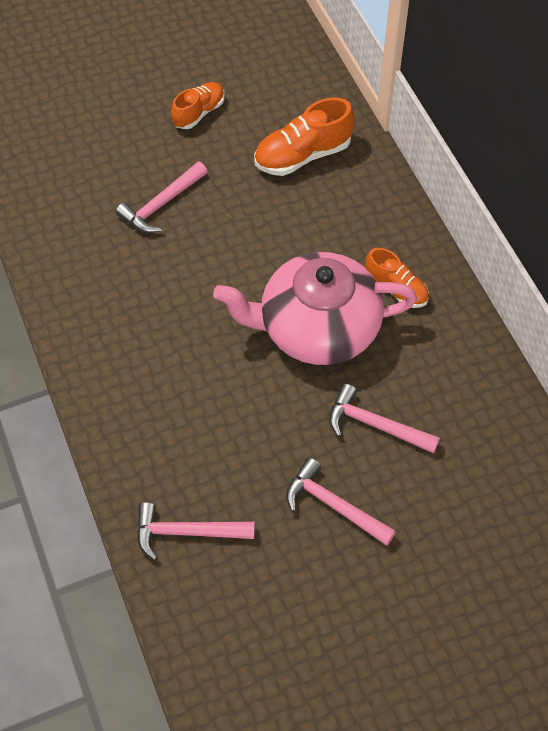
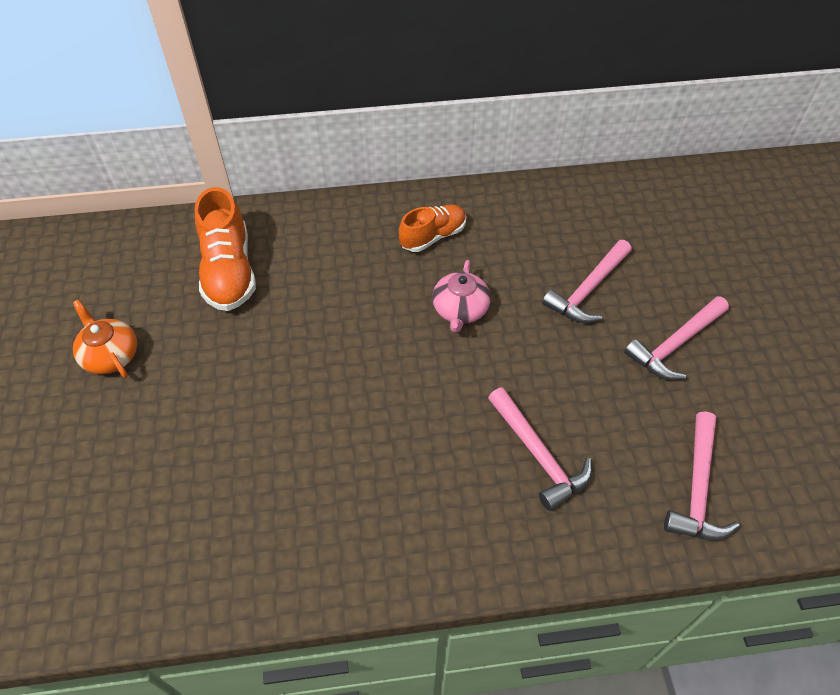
camera: 75 degrees left, 5 degrees down
pink hammer [116,162,208,233] -> pink hammer moved to [488,387,592,511]
orange shoe [171,82,225,129] -> orange teapot [73,300,137,378]
pink teapot [213,252,417,365] -> pink teapot [432,260,491,333], size x0.44

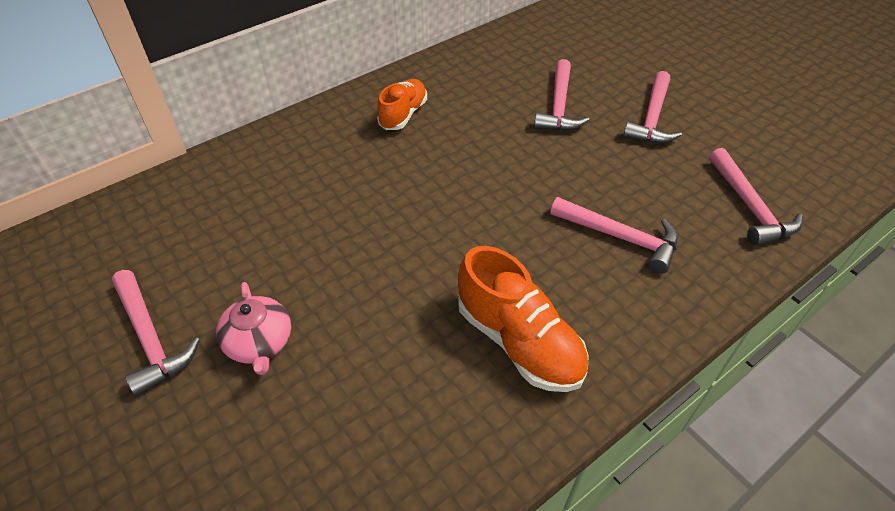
camera: 30 degrees left, 5 degrees down
orange teapot [73,300,137,378] -> pink hammer [112,270,200,396]
orange shoe [195,187,256,311] -> orange shoe moved to [458,246,589,392]
pink teapot [432,260,491,333] -> pink teapot moved to [216,282,291,375]

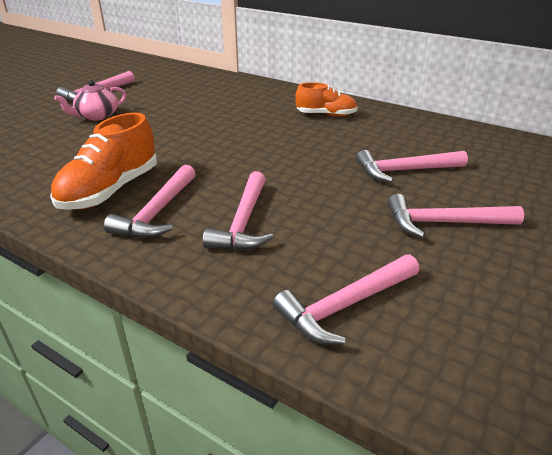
camera: 70 degrees right, 15 degrees down
none -> pink hammer [104,165,196,238]

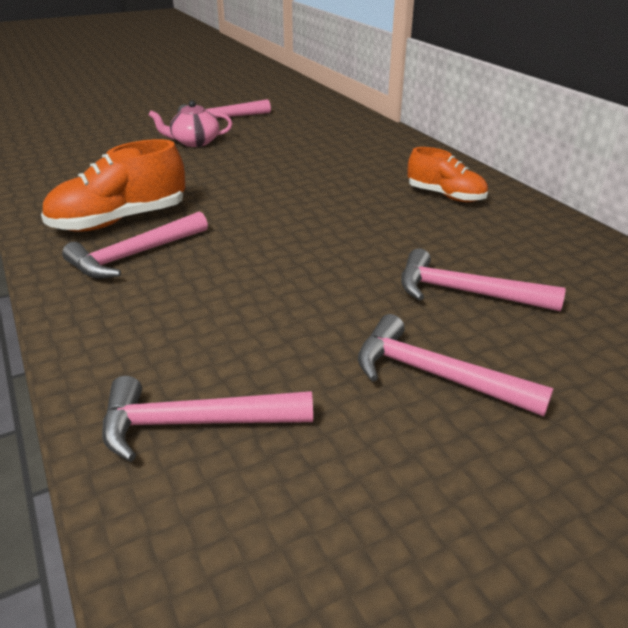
camera: 30 degrees right, 0 degrees up
pink hammer [203,171,273,251] -> none

